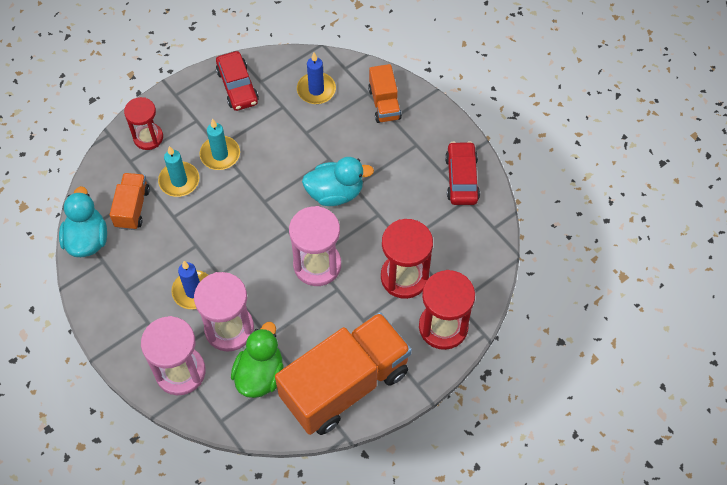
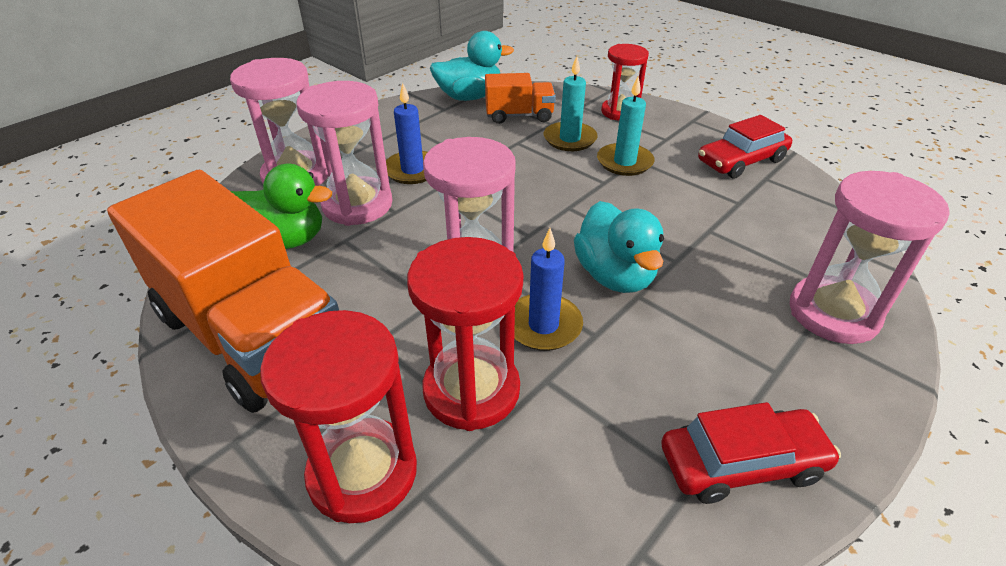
camera: 80 degrees right, 20 degrees down
blue candle [297,53,336,104] -> blue candle moved to [514,228,583,351]
orange truck [368,64,402,123] -> pink hourglass [790,171,950,344]

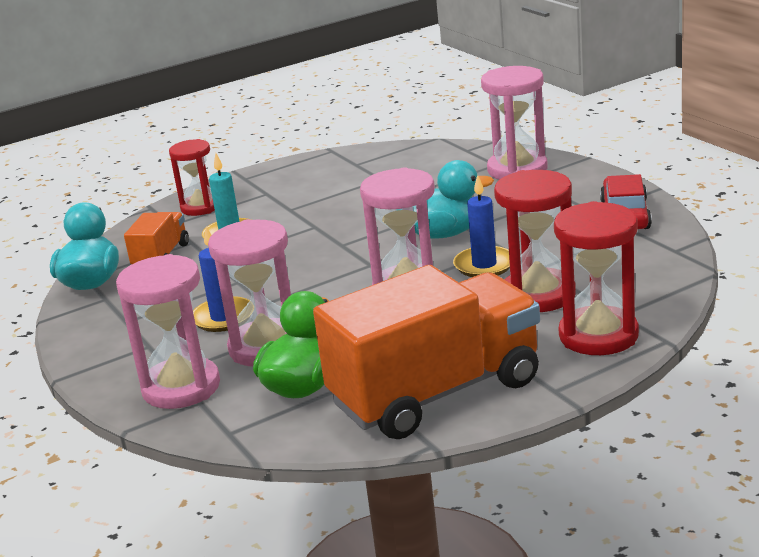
camera: 70 degrees left, 15 degrees down
turquoise candle [597,76,655,176] -> none
red car [698,115,792,178] -> none

